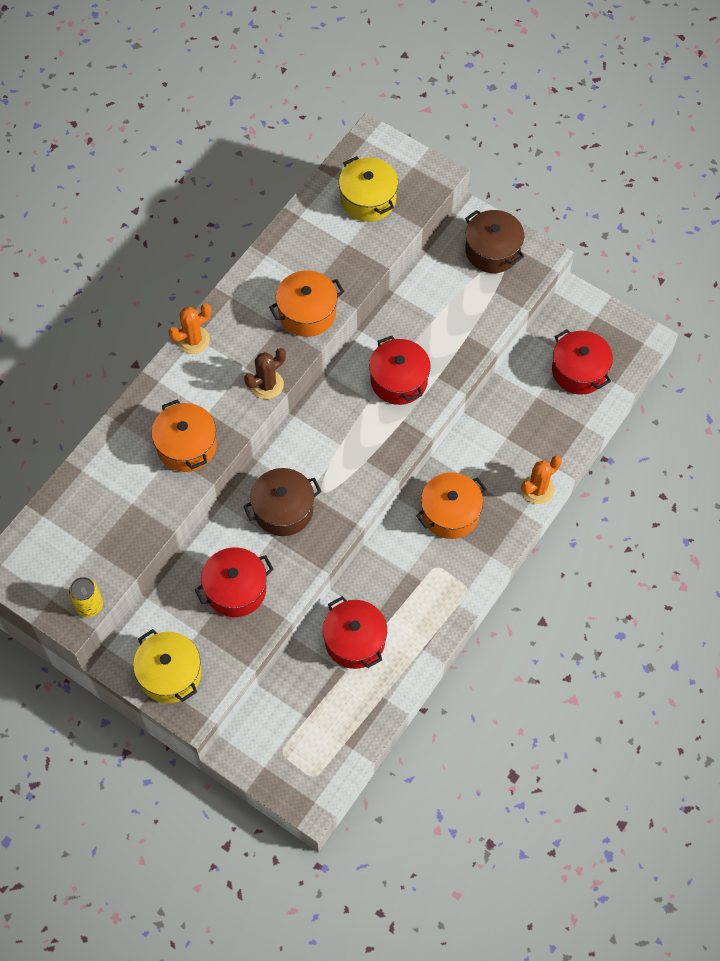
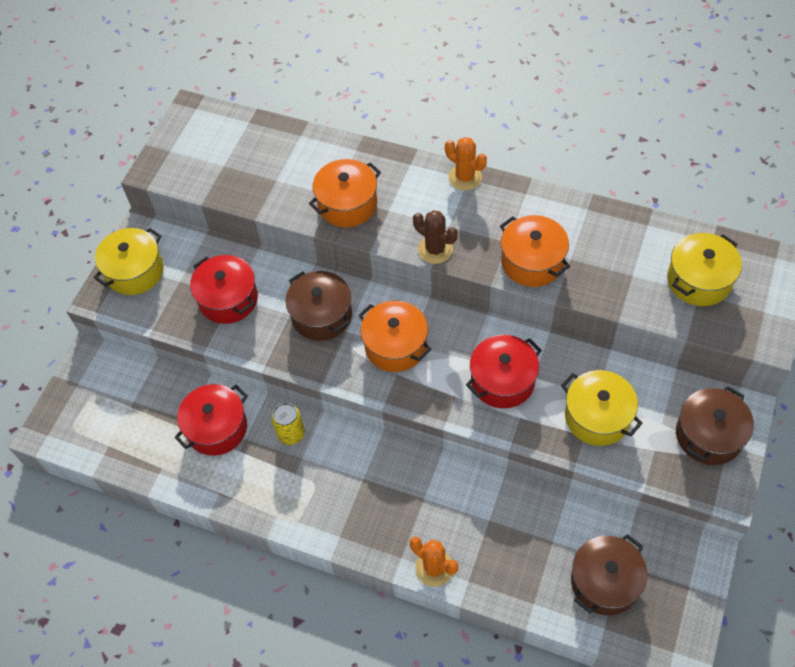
camera: 80 degrees right, 5 degrees down
yellow can [69,577,103,617] -> yellow can moved to [271,403,305,445]
orange pot [416,472,487,539] -> orange pot moved to [358,301,431,372]
red pot [552,329,613,395] -> brown pot [571,534,647,615]
none -> yellow pot [561,370,643,446]

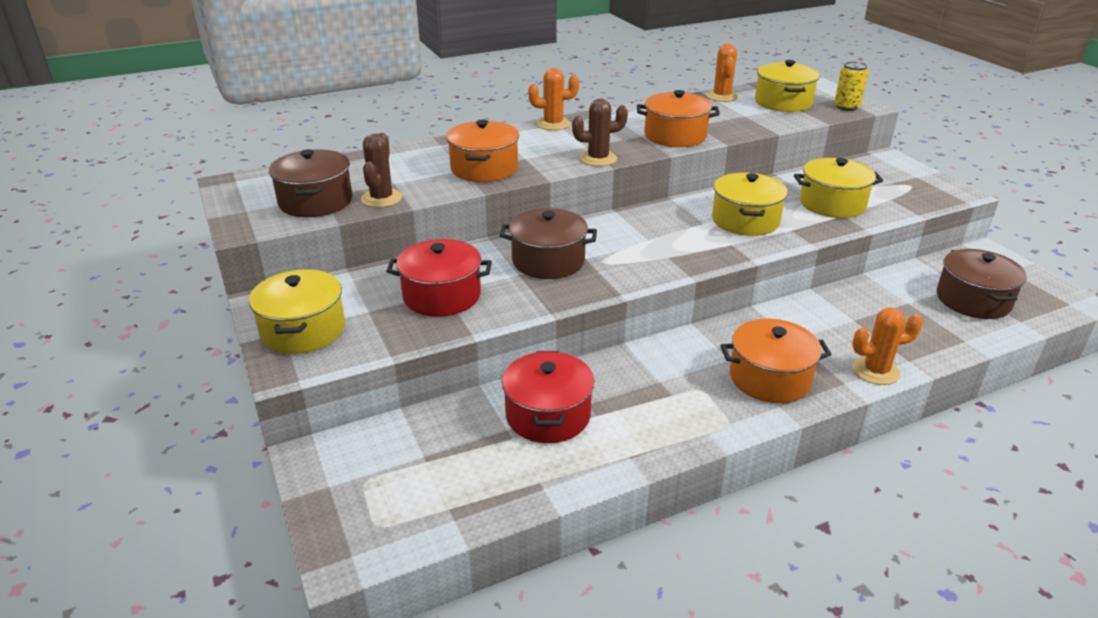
camera: 50 degrees left, 25 degrees down
yellow can [271,403,305,445] -> yellow can moved to [834,61,869,111]
orange pot [358,301,431,372] -> orange pot moved to [720,319,831,403]
red pot [466,335,542,408] -> yellow pot [712,172,788,236]
brown pot [676,386,754,465] -> brown pot moved to [269,149,352,217]
none -> brown cactus [361,133,402,208]
none -> orange cactus [706,44,738,102]

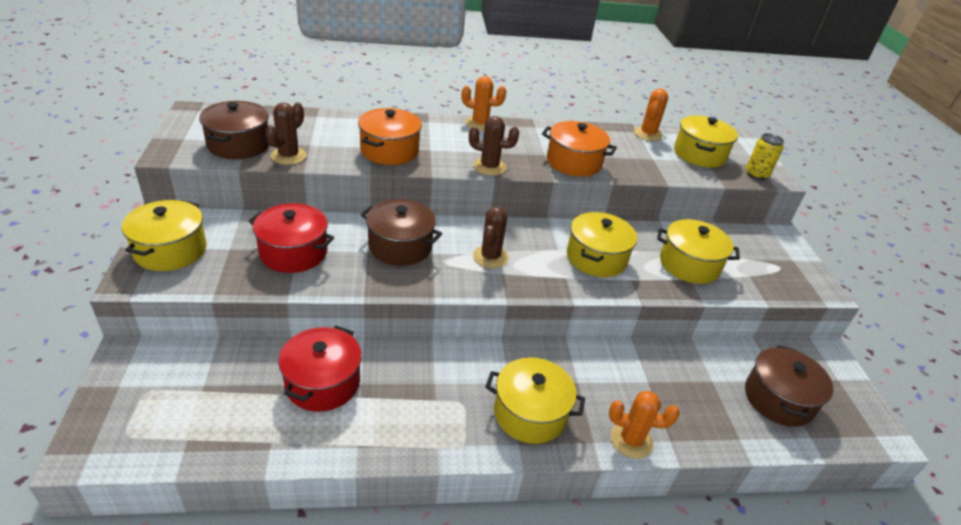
camera: 15 degrees right, 5 degrees up
orange pot [720,319,831,403] -> yellow pot [485,357,585,444]
none -> brown cactus [473,207,509,268]

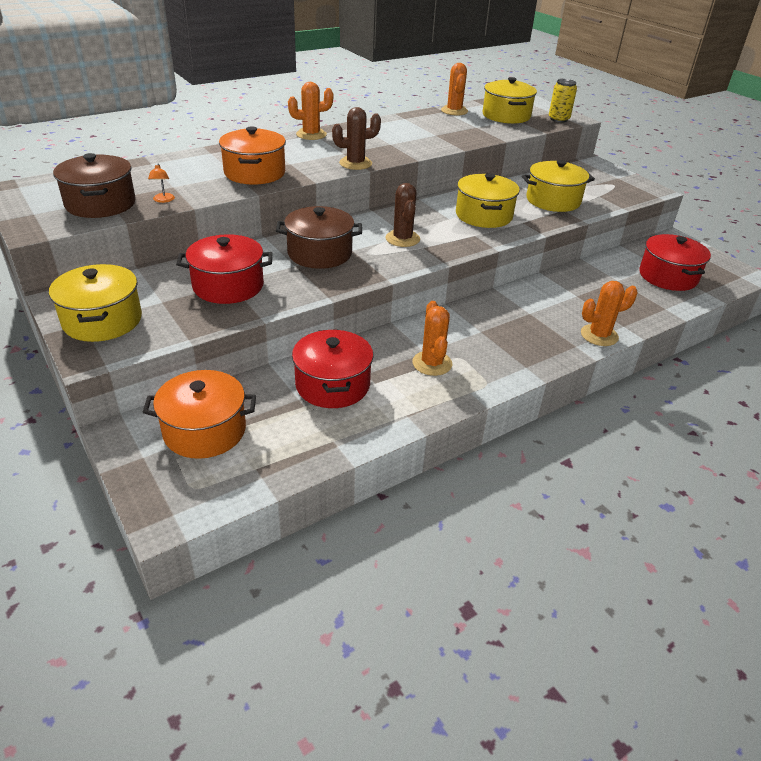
camera: 25 degrees left, 0 degrees up
brown cactus [265,102,306,165] -> orange lamp [148,163,175,203]
yellow pot [485,357,585,444] -> none
orange pot [542,121,617,177] -> orange pot moved to [143,370,256,459]
brown pot [745,345,834,427] -> red pot [640,234,711,291]
none -> orange cactus [412,301,452,376]

